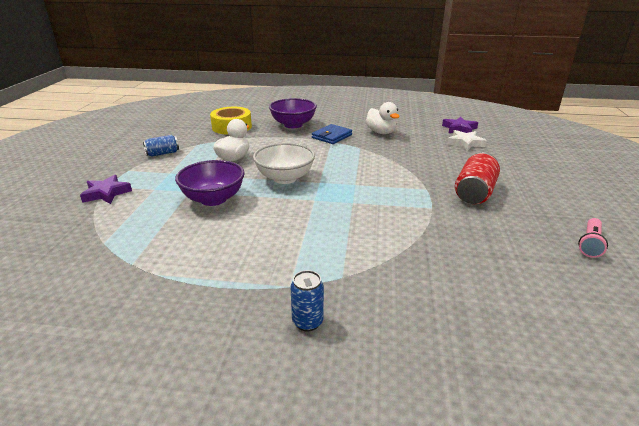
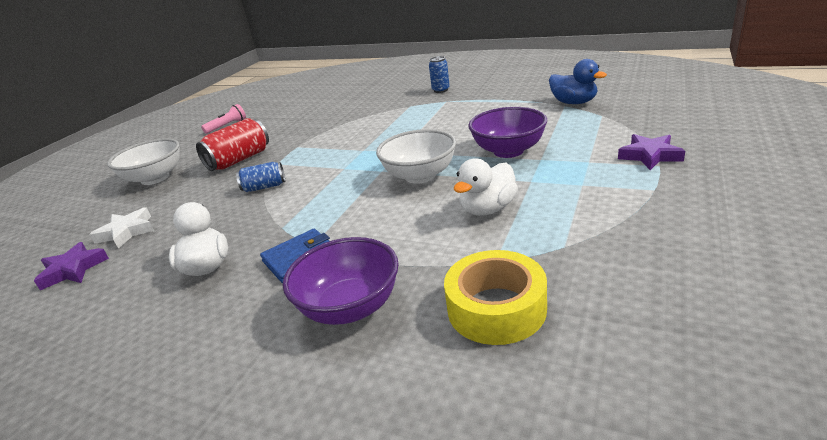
camera: 160 degrees left, 0 degrees up
blue can [143,135,179,156] -> blue can moved to [236,162,285,192]
none -> white bowl [107,138,180,185]
none -> blue duck [549,59,607,104]

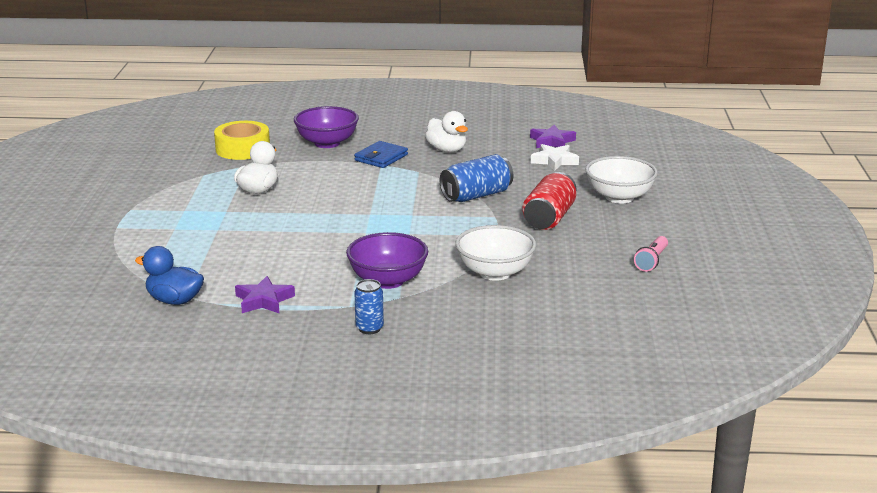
camera: 155 degrees right, 5 degrees down
blue can [236,162,285,192] -> blue can [440,154,513,202], size x1.66
white bowl [376,129,456,184] -> white bowl moved to [455,225,536,281]
purple bowl [468,107,547,158] -> purple bowl moved to [346,232,428,289]
purple star [618,134,685,170] -> purple star moved to [235,276,295,313]

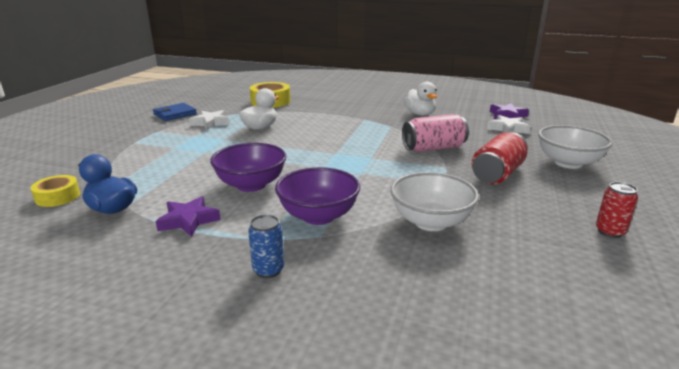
camera: 15 degrees right, 0 degrees up
purple bowl [294,106,359,148] -> purple bowl moved to [210,143,286,192]
blue wallet [354,141,408,168] -> blue wallet moved to [153,103,197,121]
blue can [440,154,513,202] -> pink can [402,114,469,152]
pink flashlight [634,236,668,272] -> red can [596,182,638,238]
none -> yellow tape [31,175,80,207]
none -> white star [189,110,229,130]

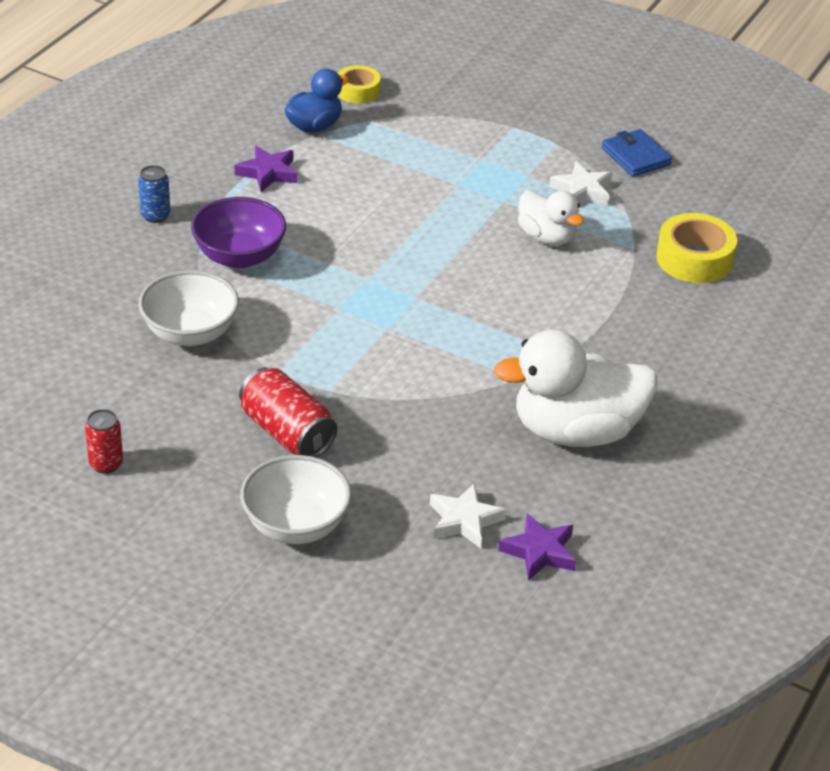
camera: 100 degrees right, 15 degrees up
purple bowl [210,143,286,192] -> none
pink can [402,114,469,152] -> none
white duck [404,82,437,116] -> white duck [494,330,658,447], size x1.78

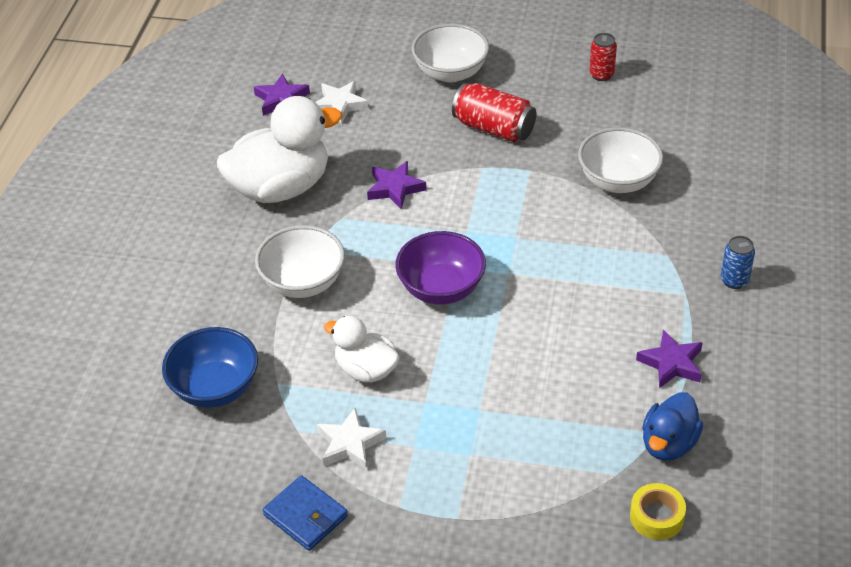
camera: 165 degrees right, 5 degrees up
purple bowl [191,197,286,268] -> purple bowl moved to [395,231,486,304]
yellow tape [656,213,737,283] -> blue bowl [162,327,258,408]
none -> white bowl [255,225,345,298]
none -> purple star [367,161,426,210]

